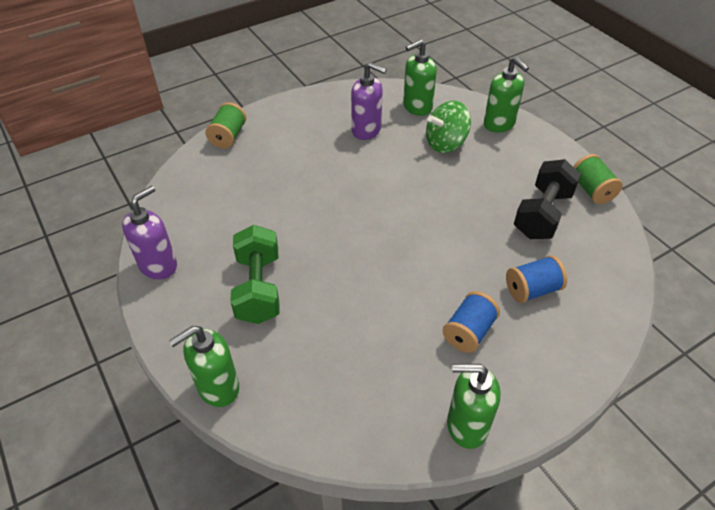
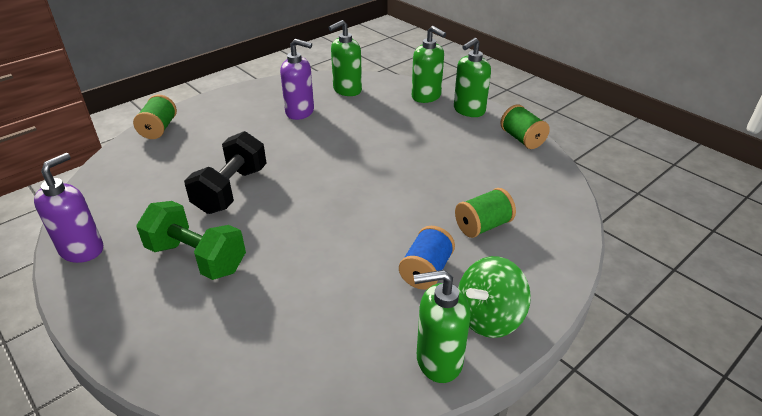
camera: 10 degrees left, 10 degrees down
green soap dispenser [169,326,239,407] -> green soap dispenser moved to [454,38,491,117]
green dumbbell [230,225,280,324] -> green dumbbell turned 45 degrees counterclockwise [137,201,246,280]
green spinning top [426,101,471,153] -> green spinning top moved to [458,256,531,338]
blue spool [506,255,567,303] -> green spool [455,188,516,238]
black dumbbell [514,159,581,239] -> black dumbbell moved to [184,131,267,214]

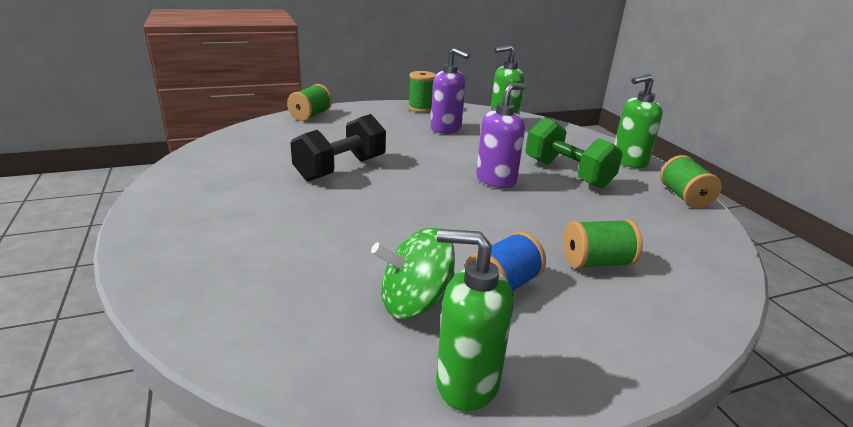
camera: 20 degrees right, 10 degrees down
purple soap dispenser [34,153,103,263] -> purple soap dispenser moved to [476,83,526,188]
green dumbbell [137,201,246,280] -> green dumbbell moved to [525,118,623,189]
green soap dispenser [412,26,446,103] -> none
green spinning top [458,256,531,338] -> green spinning top moved to [371,228,455,319]
none -> green spool [408,71,436,112]

